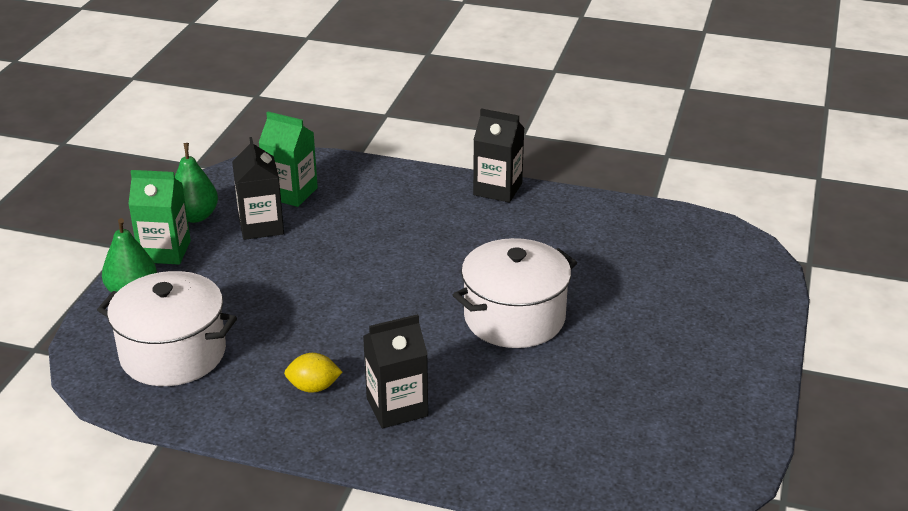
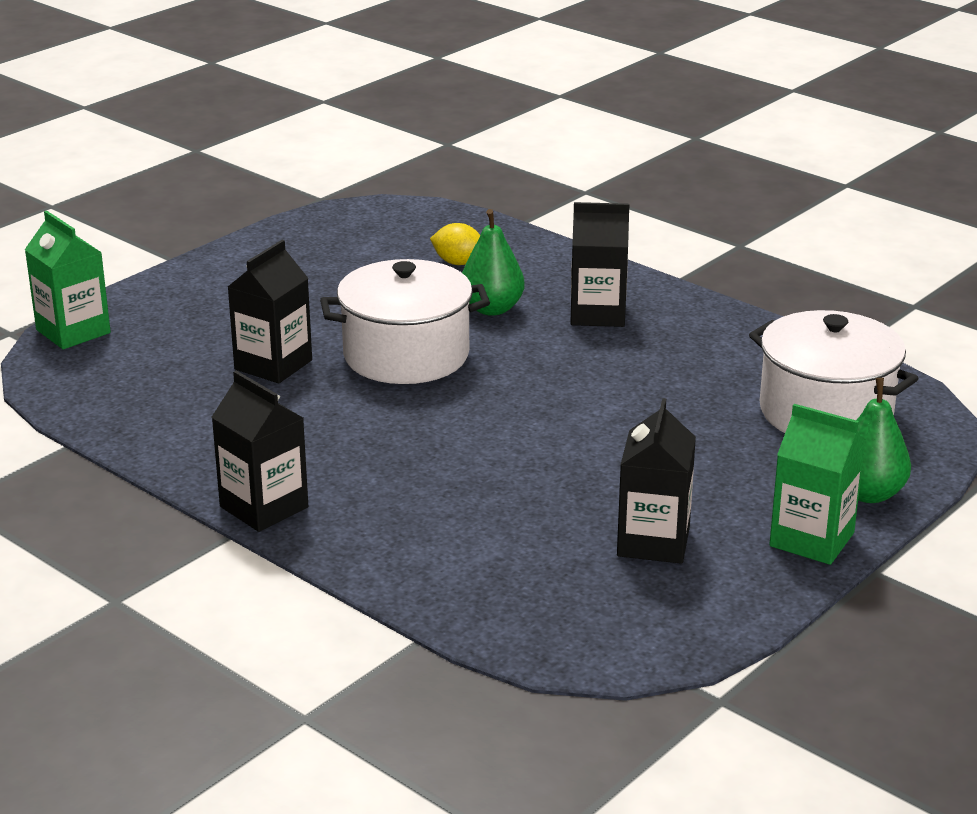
camera: 155 degrees left, 5 degrees down
green pear [175,143,218,223] -> green pear moved to [462,209,525,316]
green carton [258,111,318,207] -> green carton moved to [25,211,111,349]
yellow lemon [284,353,342,393] -> yellow lemon moved to [430,223,480,265]
none -> black carton [228,240,312,383]

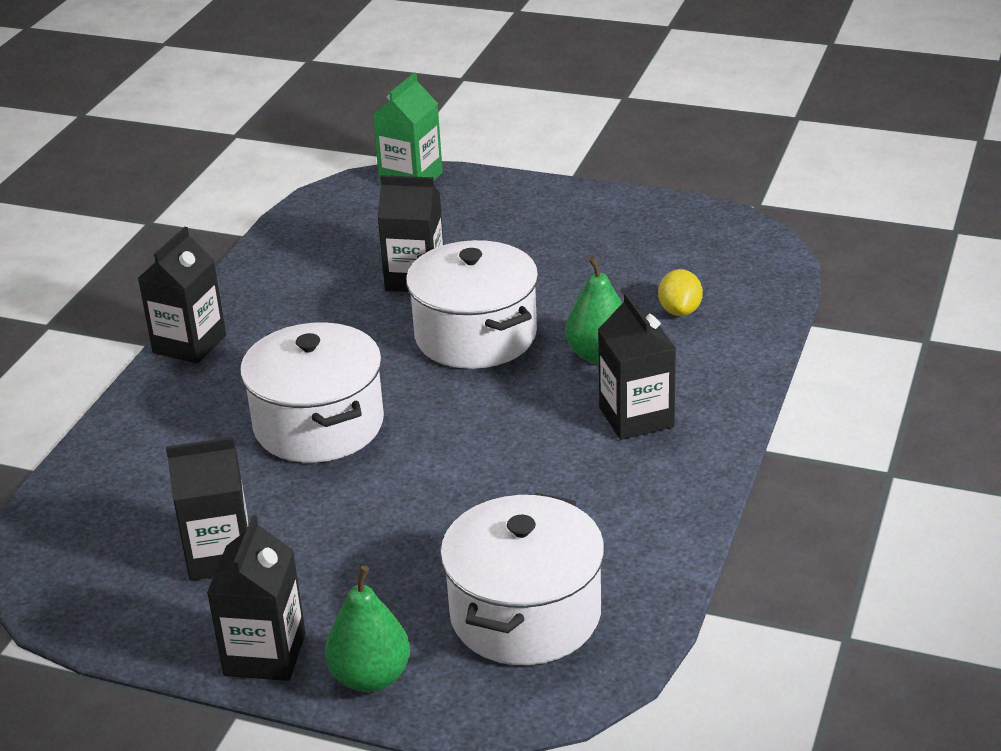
camera: 70 degrees right, 5 degrees up
green carton [769,404,865,565] -> black carton [207,515,306,681]
none -> white pot [240,322,384,463]

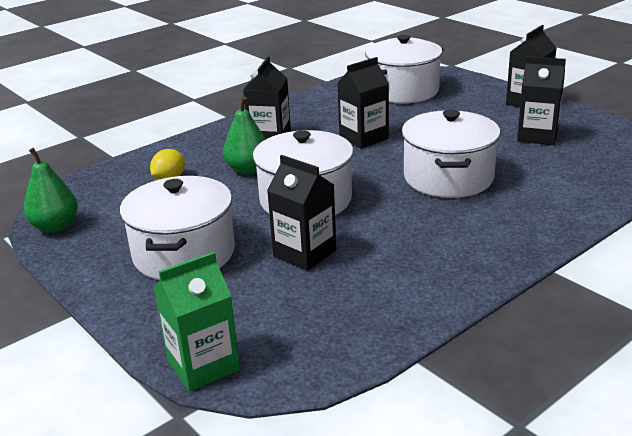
camera: 150 degrees left, 5 degrees down
black carton [138,227,226,364] -> black carton moved to [337,57,389,149]
green pear [325,566,410,692] -> green pear moved to [24,148,78,233]
none -> white pot [120,176,235,280]

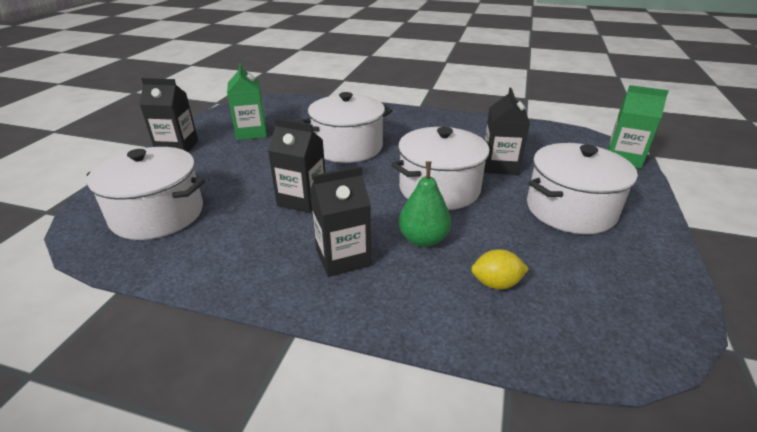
camera: 125 degrees left, 5 degrees up
green pear [24,148,78,233] -> none
black carton [517,56,566,145] -> green carton [227,63,267,140]

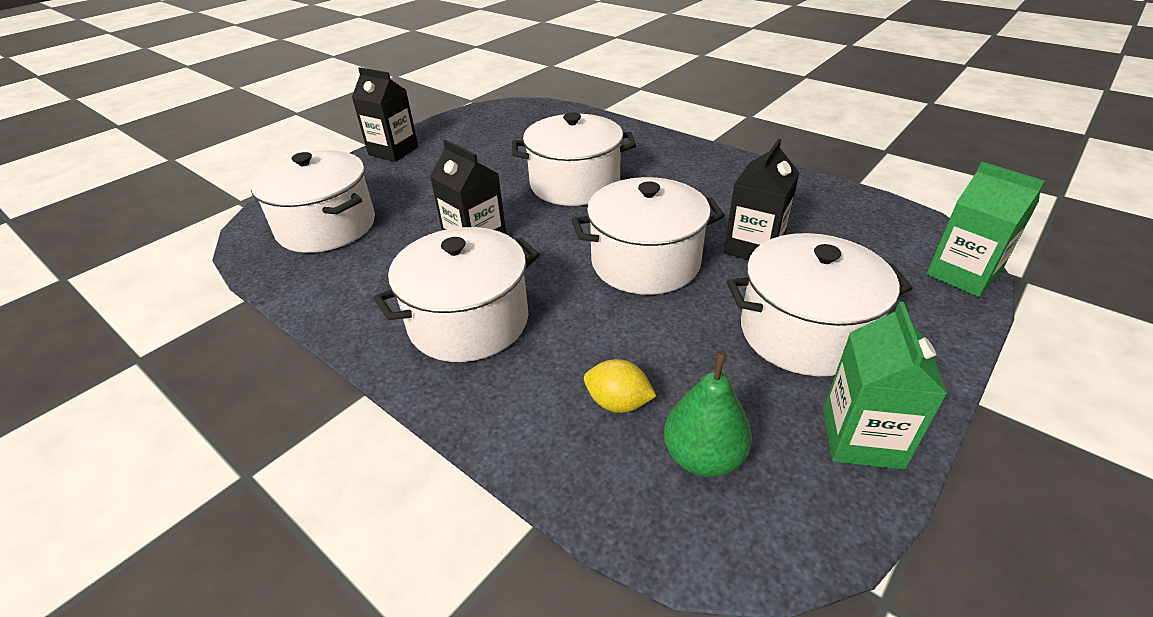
camera: 25 degrees right, 5 degrees up
green carton [227,63,267,140] -> green carton moved to [823,302,948,470]
black carton [310,166,371,277] -> white pot [373,227,540,362]
green pear [399,161,451,247] -> green pear moved to [664,351,752,477]

